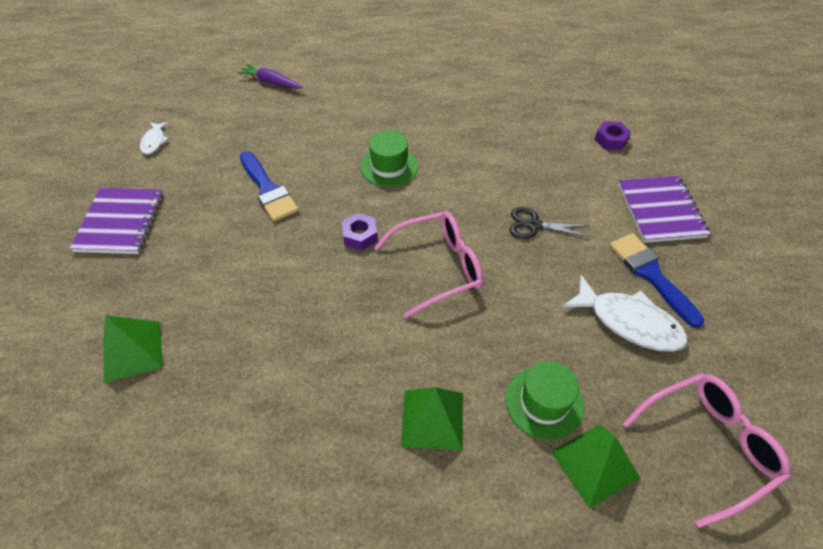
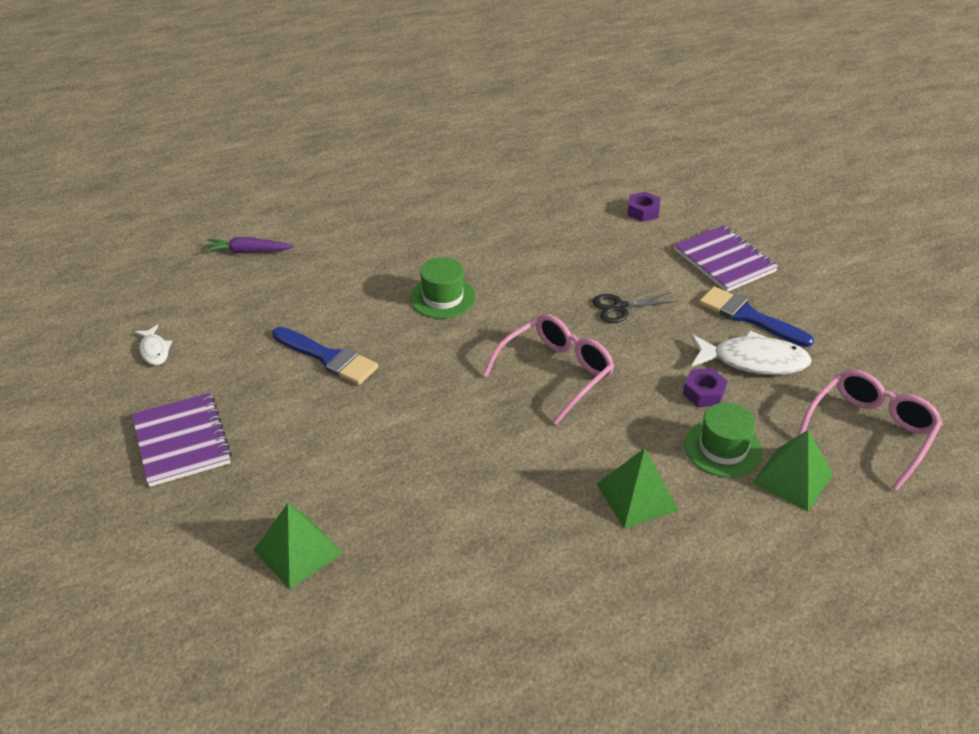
camera: 25 degrees left, 10 degrees down
purple nut [342,213,377,250] -> purple nut moved to [683,368,728,407]

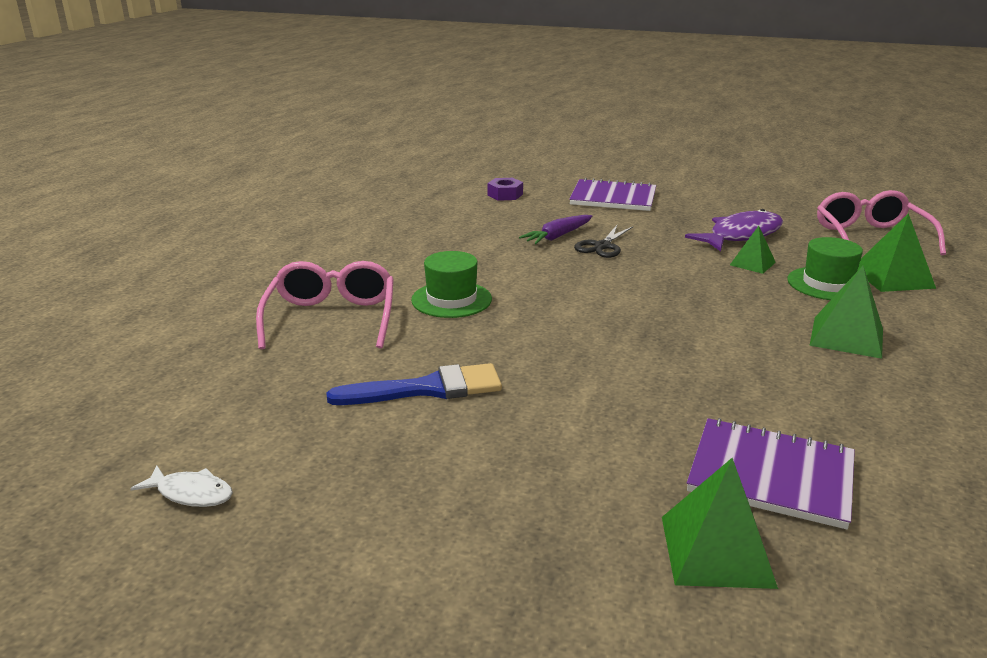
camera: 45 degrees left, 15 degrees down
purple notebook [132,393,232,487] -> purple notebook moved to [687,418,855,529]
purple carrot [204,237,294,253] -> purple carrot moved to [519,215,592,244]
pink glasses [483,314,615,425] -> pink glasses moved to [256,261,394,349]
purple nut [683,368,728,407] -> green pyramid [730,226,776,274]
white fish [691,330,812,375] -> purple fish [685,209,783,252]
blue brush [699,286,814,347] -> none

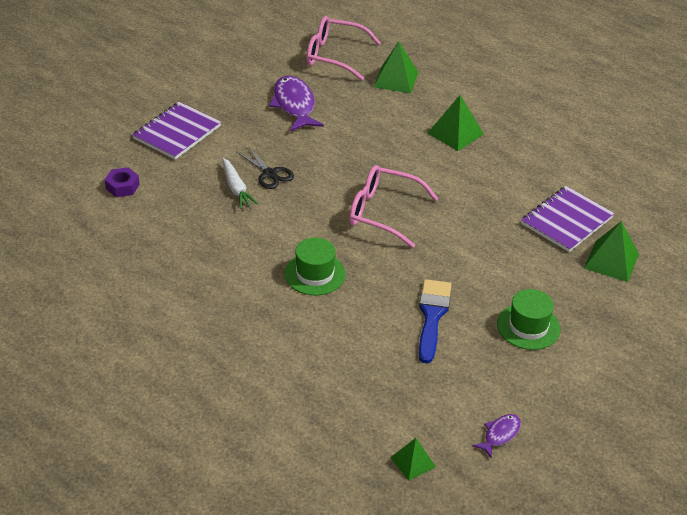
camera: 70 degrees left, 15 degrees up
white fish [130,466,233,507] -> purple fish [472,414,521,459]
pink glasses [256,261,394,349] -> pink glasses moved to [349,165,438,248]
purple carrot [519,215,592,244] -> white carrot [222,158,258,209]
green pyramid [730,226,776,274] -> green pyramid moved to [390,438,436,481]
green hat [787,237,863,300] -> green hat moved to [497,289,561,350]

